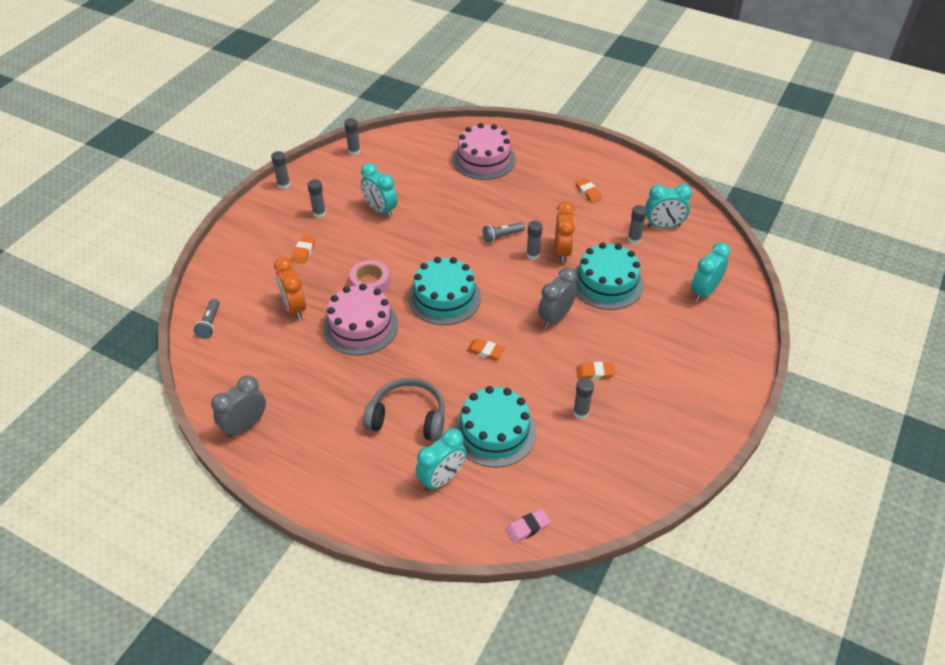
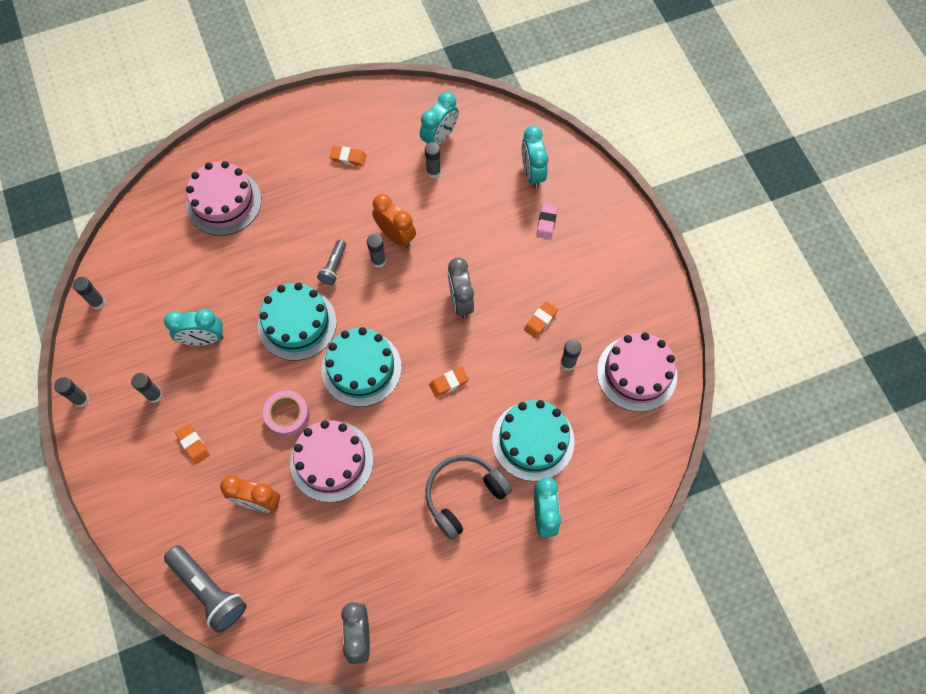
camera: 50 degrees left, 20 degrees up
grey flashlight [194,299,220,339] -> grey flashlight [164,545,247,633], size x1.81
pink eraser [506,509,551,543] -> pink eraser moved to [536,203,558,239]
turquoise cake [575,242,644,310] -> turquoise cake moved to [258,283,337,361]
none -> pink cake [597,332,677,412]

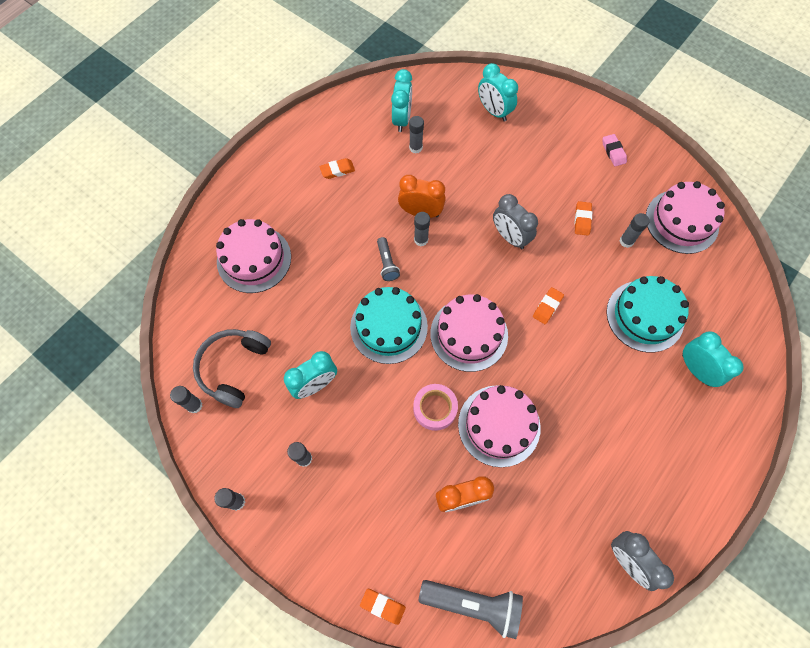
camera: 30 degrees left, 0 degrees up
orange eraser [175,423,210,464] -> orange eraser moved to [360,589,406,625]
turquoise cake [322,327,402,407] -> pink cake [430,294,508,372]
grey headphones [426,455,512,540] -> grey headphones moved to [193,329,271,408]
pink eraser [536,203,558,239] -> pink eraser moved to [603,134,627,166]

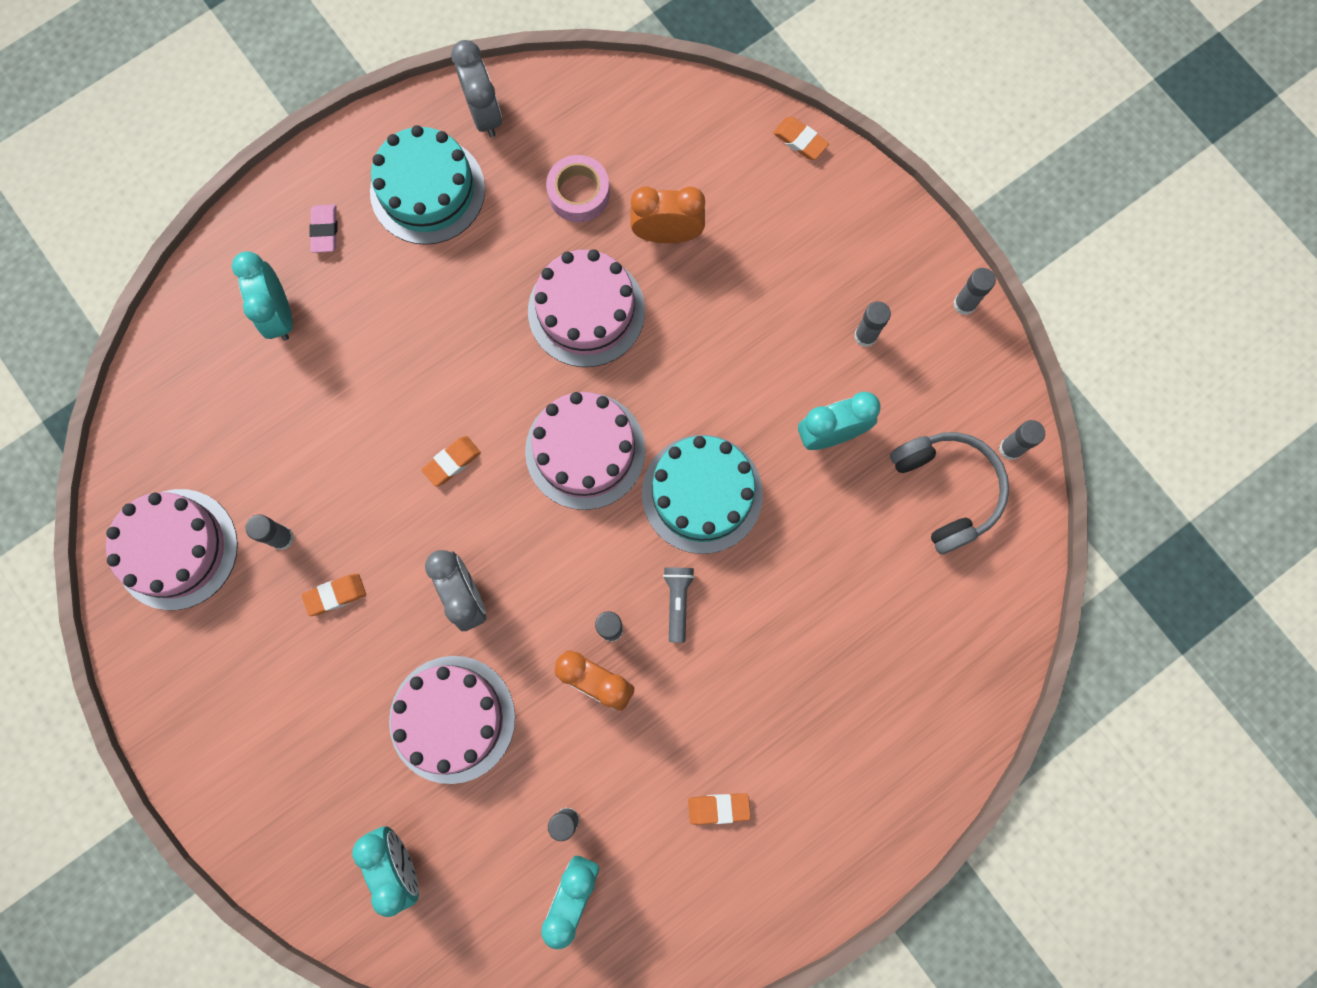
camera: 165 degrees left, 10 degrees up
grey headphones [193,329,271,408] -> grey headphones turned 60 degrees counterclockwise [890,432,1009,554]
pink cake [216,219,291,293] -> pink cake moved to [389,656,515,784]
pink tape [413,384,458,431] -> pink tape moved to [546,155,610,222]
grey flashlight [418,580,523,639] -> none
orange eraser [575,201,592,236] -> orange eraser turned 45 degrees clockwise [301,574,366,616]
pink eraser [603,134,627,166] -> pink eraser moved to [309,204,338,253]
turquoise cake [606,276,689,352] -> turquoise cake moved to [370,125,485,245]

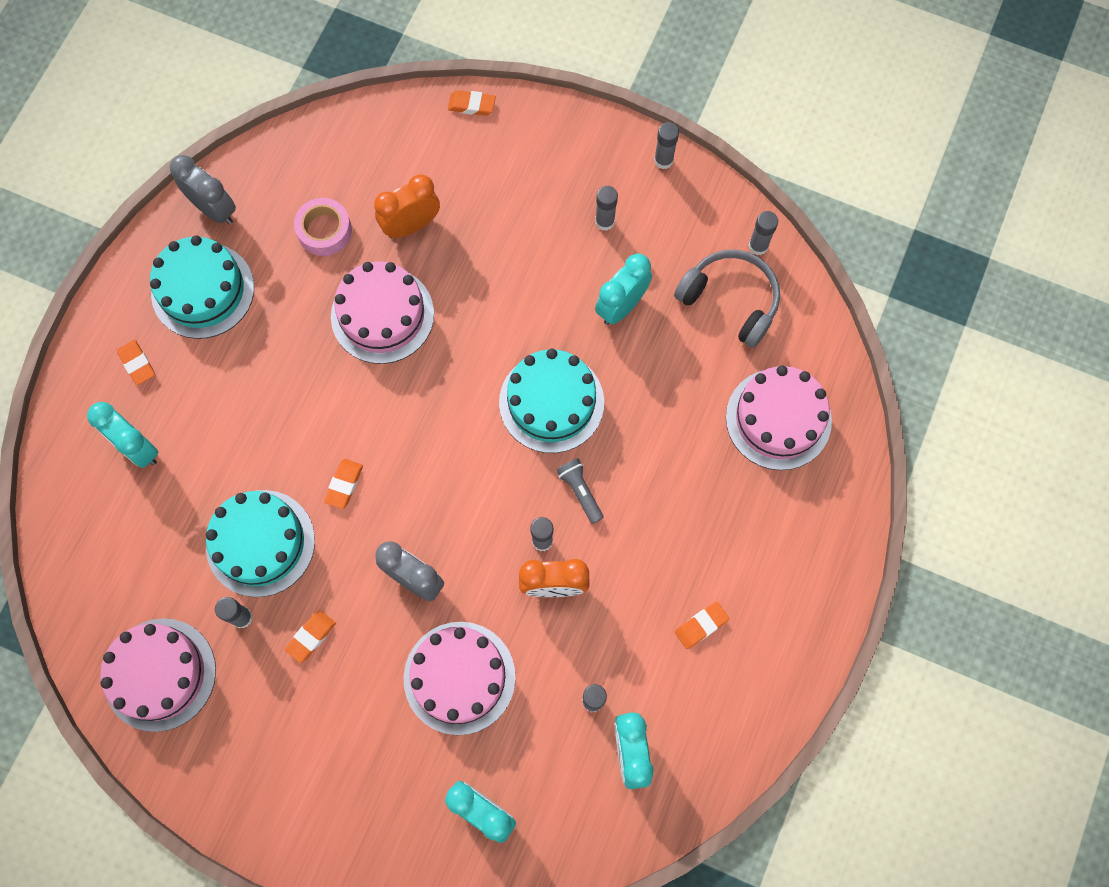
camera: 30 degrees left, 5 degrees down
pink eraser [309,204,338,253] -> orange eraser [117,340,155,385]
pink cake [525,392,645,510] -> pink cake moved to [726,365,832,470]
none -> turquoise cake [206,490,315,597]

